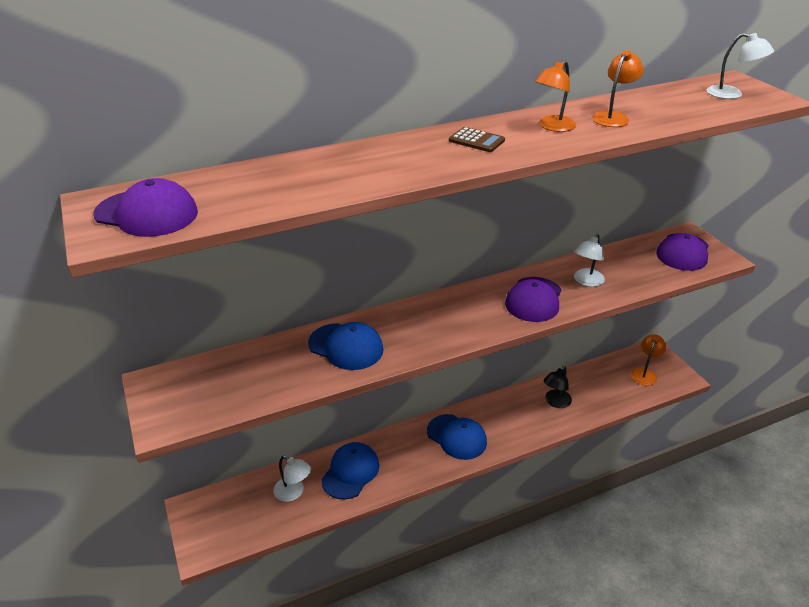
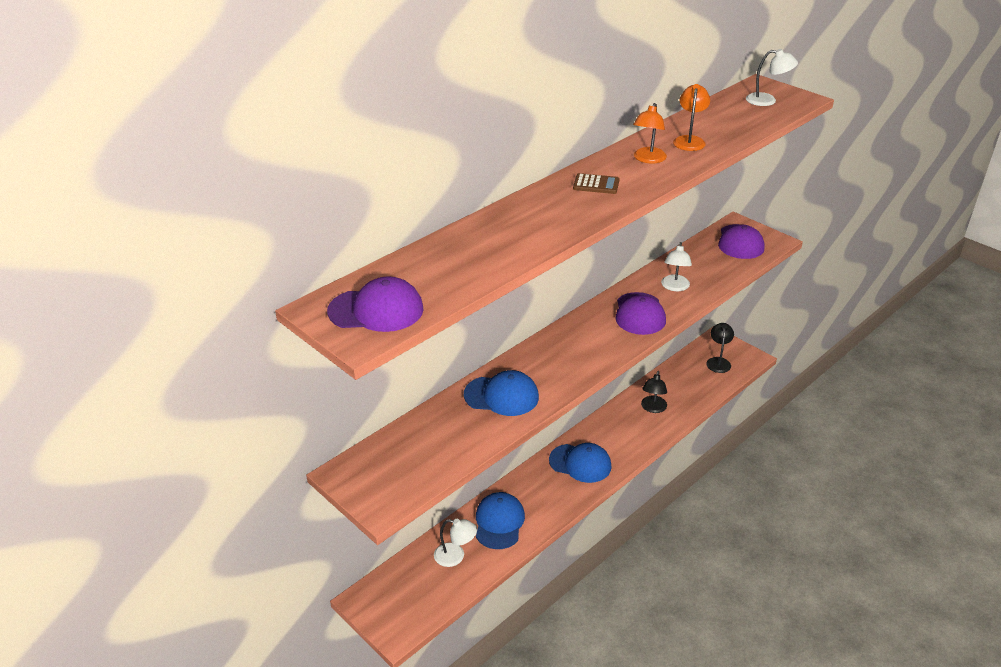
camera: 20 degrees left, 0 degrees up
orange lamp [631,334,667,386] -> black lamp [706,323,734,373]

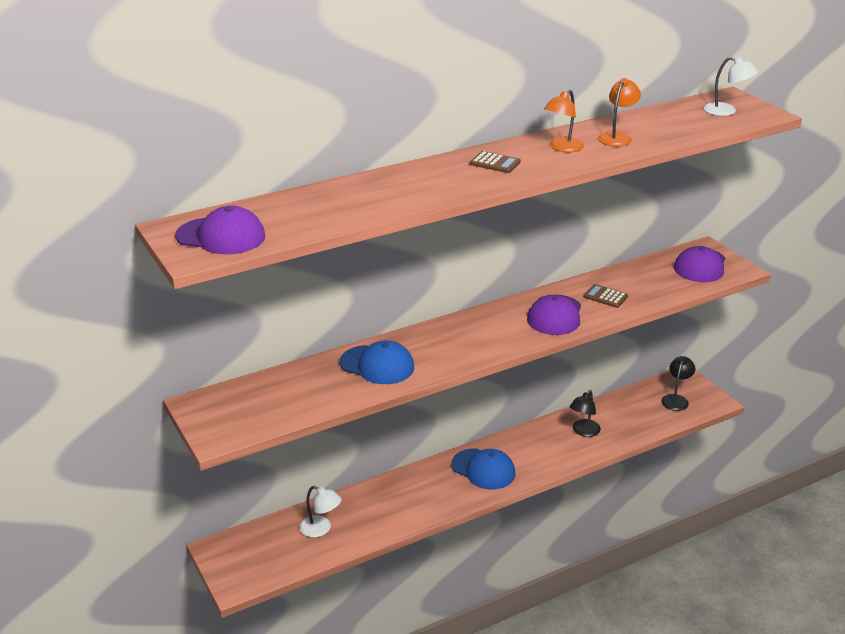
camera: 15 degrees right, 5 degrees down
blue cap [476,492,525,549] -> none
white lamp [661,242,692,291] -> brown calculator [583,284,628,308]

